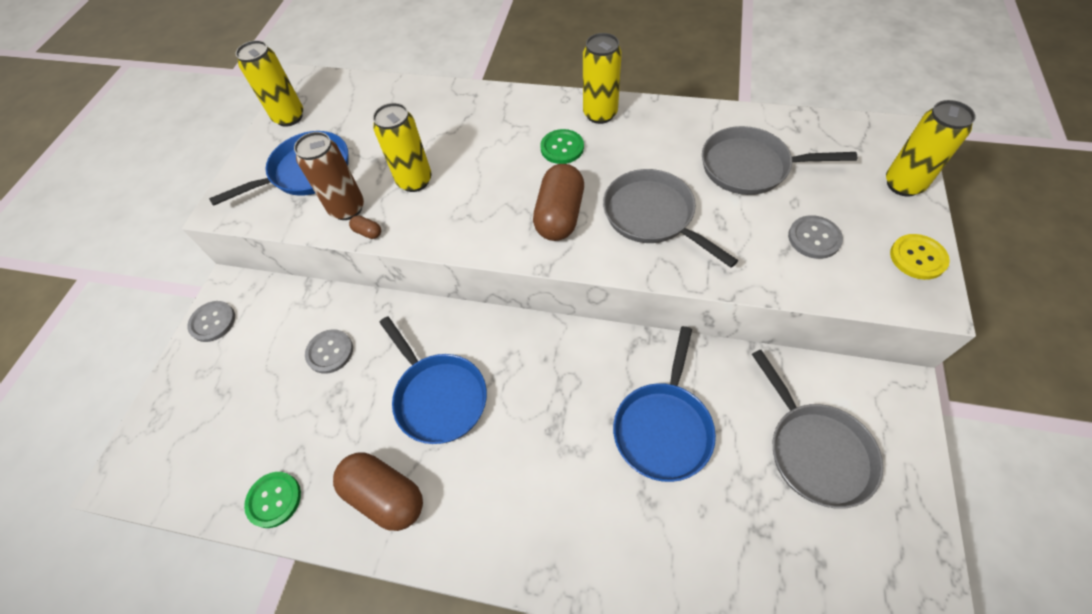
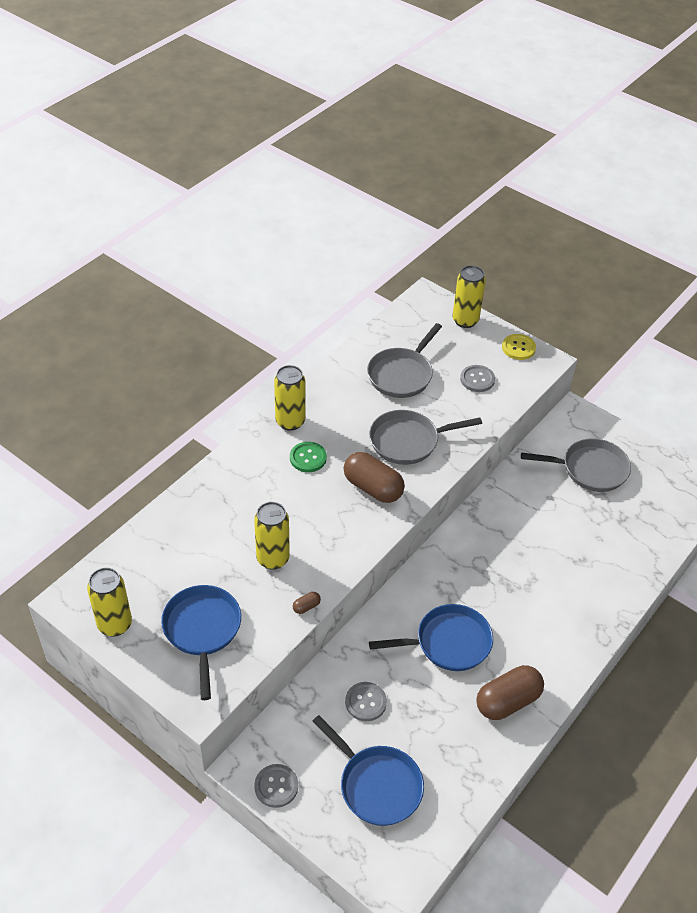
camera: 70 degrees left, 10 degrees down
green button [244,472,301,528] -> none
brown can [294,132,364,220] -> none
blue pan [613,326,716,482] -> blue pan moved to [312,715,424,826]

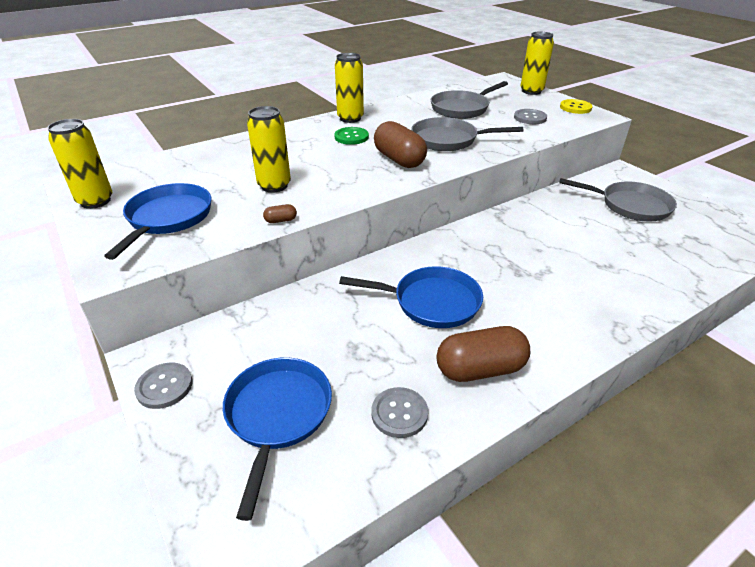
camera: 20 degrees right, 10 degrees down
blue pan [312,715,424,826] -> blue pan turned 150 degrees counterclockwise [223,357,332,521]
grey button [345,682,387,721] -> grey button moved to [371,387,428,438]

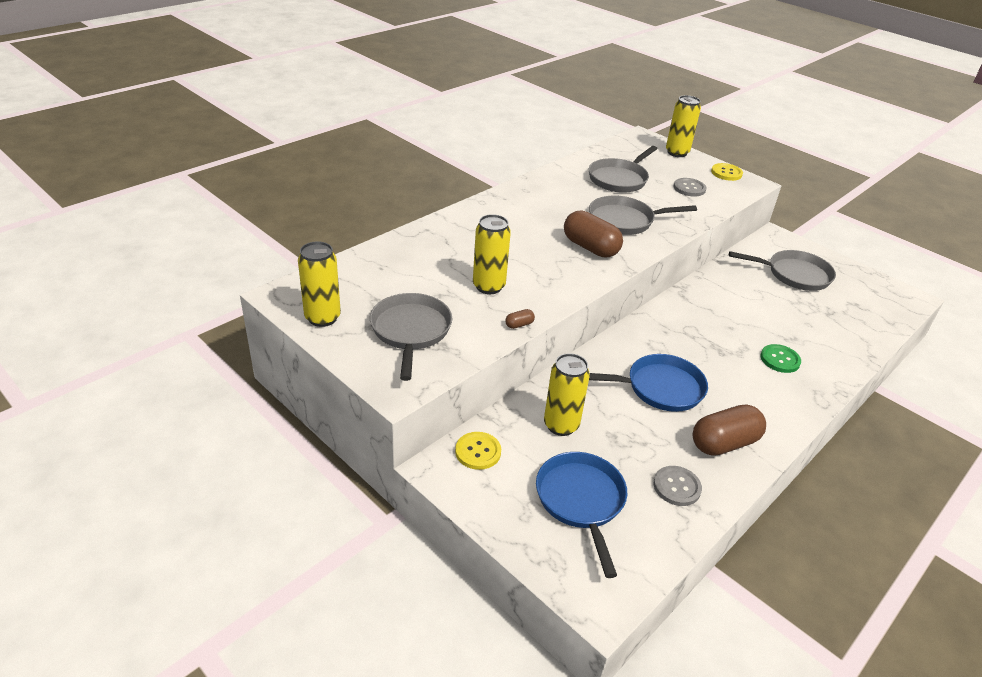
camera: 15 degrees left, 0 degrees up
blue pan [104,183,211,260] -> grey pan [370,293,452,381]
grey button [134,363,193,409] -> none
green button [334,127,369,145] -> green button moved to [760,344,801,373]
yellow can [335,53,364,123] -> yellow can moved to [544,353,590,436]
none -> yellow button [455,432,501,470]

